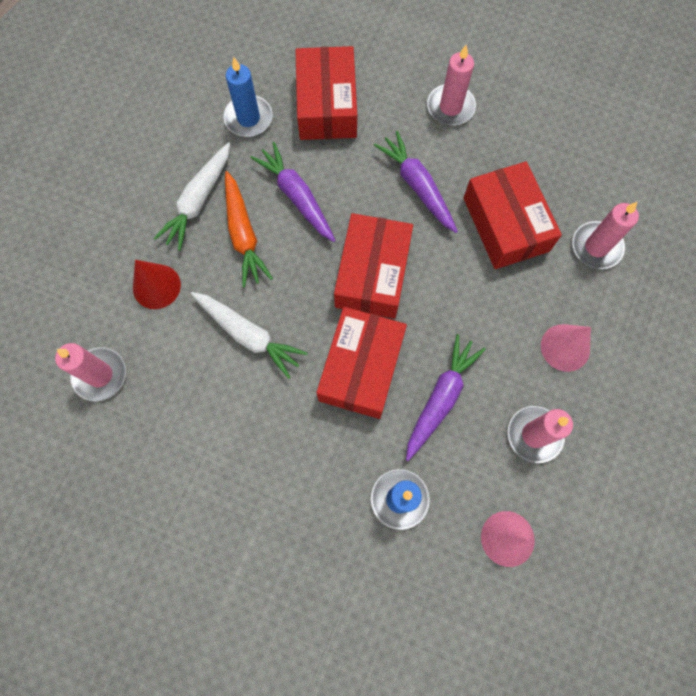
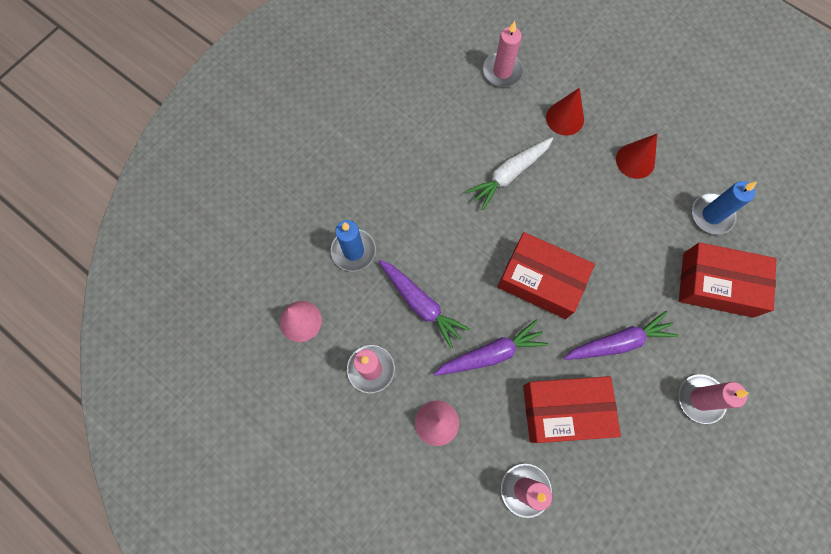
camera: 105 degrees right, 0 degrees up
white carrot [154,142,230,251] -> red cone [616,134,657,179]
orange carrot [225,171,273,288] -> none
purple carrot [250,142,336,242] -> purple carrot moved to [434,320,548,376]
red box [316,307,407,419] -> none

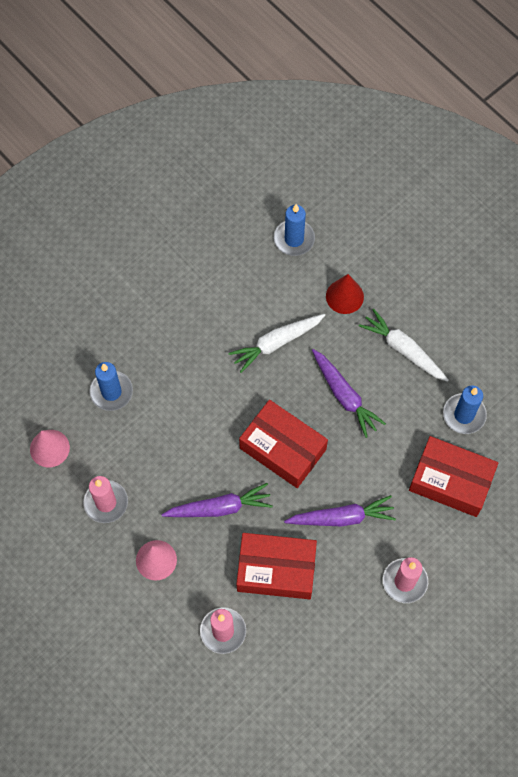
camera: 10 degrees right, 5 degrees down
purple carrot [379,260,470,349] -> purple carrot moved to [312,349,386,438]
pink candle [483,21,524,87] -> blue candle [274,204,315,256]
red cone [616,134,657,179] -> white carrot [359,309,449,382]

